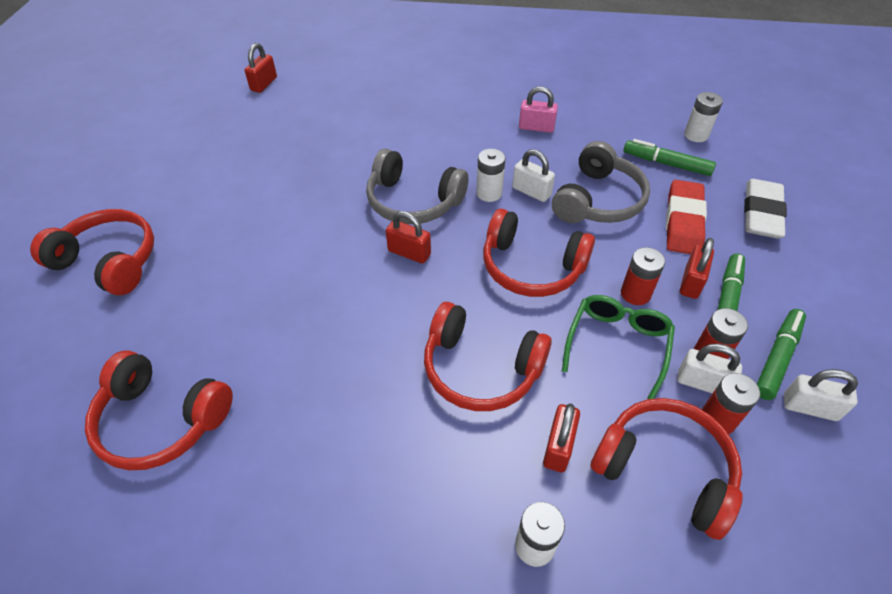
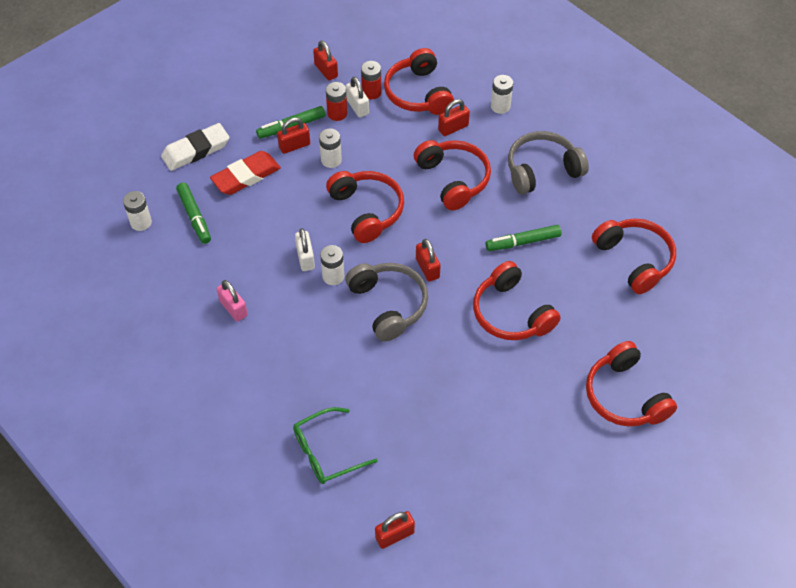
camera: 140 degrees left, 5 degrees up
grey headphones [552,141,650,223] -> grey headphones moved to [508,131,589,195]
green glasses [562,295,675,399] -> green glasses moved to [293,407,378,484]
red battery [621,247,665,305] -> white battery [319,129,342,168]
green marker [757,309,806,400] -> green marker moved to [486,225,561,251]
white padlock [784,369,858,421] -> red padlock [313,41,338,81]
none -> red headphones [473,261,561,340]

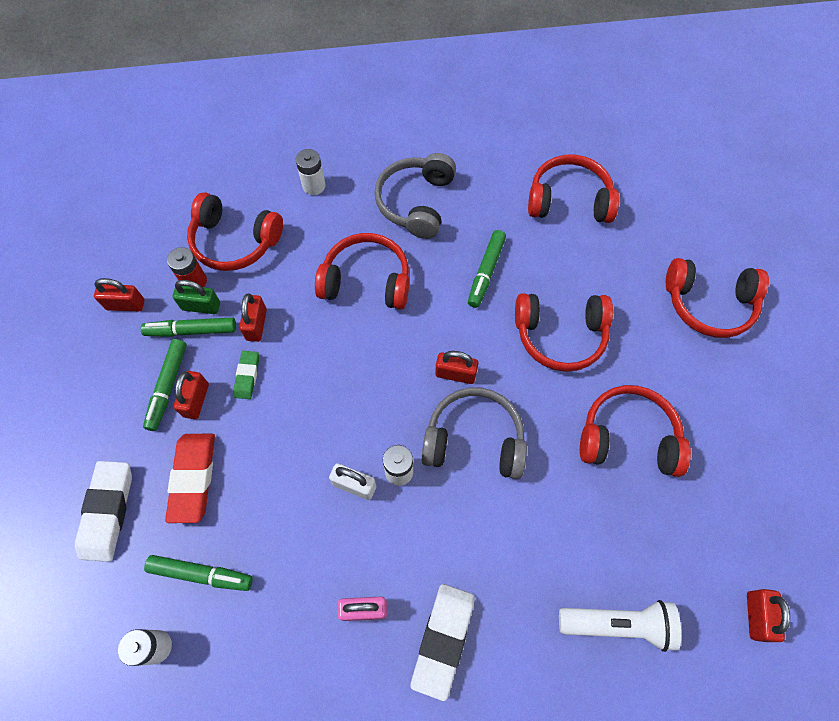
camera: 55 degrees left, 10 degrees up
green glasses [293,407,378,484] -> white flashlight [559,600,681,652]
white battery [319,129,342,168] -> green eraser [233,351,259,399]
red battery [326,82,347,121] -> green marker [141,317,236,337]
red headphones [326,171,404,243] -> red headphones moved to [580,385,691,477]
white padlock [346,77,369,117] -> green padlock [173,280,220,314]
red padlock [438,99,470,136] -> red padlock moved to [239,293,267,342]
none -> white eraser [411,584,475,701]

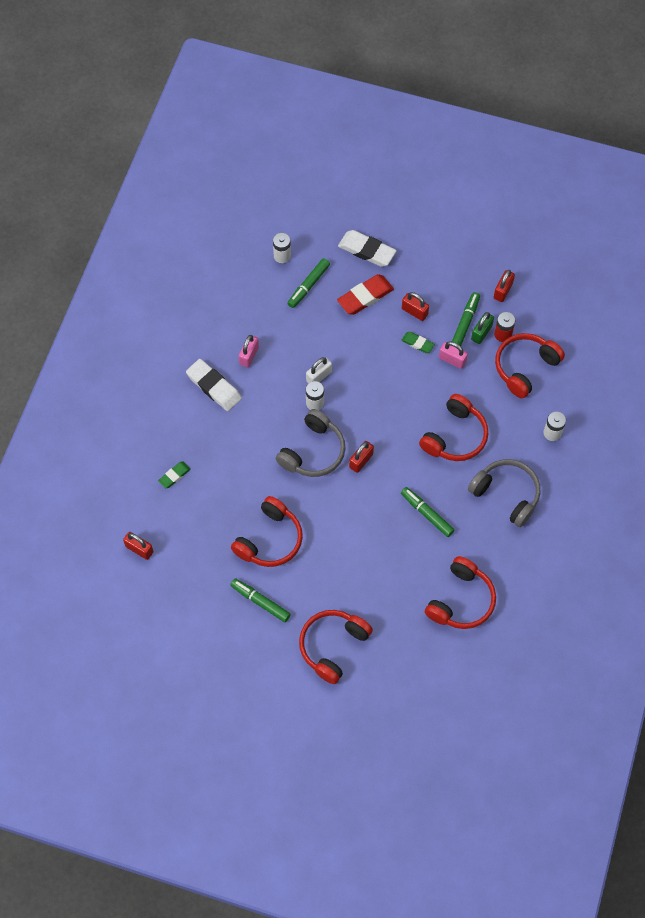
camera: 115 degrees right, 0 degrees up
green marker [143,339,187,431] -> green marker moved to [230,578,291,622]
red eraser [165,434,215,523] -> red eraser turned 60 degrees counterclockwise [337,274,394,315]
red padlock [239,293,267,342] -> pink padlock [439,341,468,369]
red headphones [515,293,613,372] -> none
white flashlight [559,600,681,652] -> green eraser [158,462,191,488]

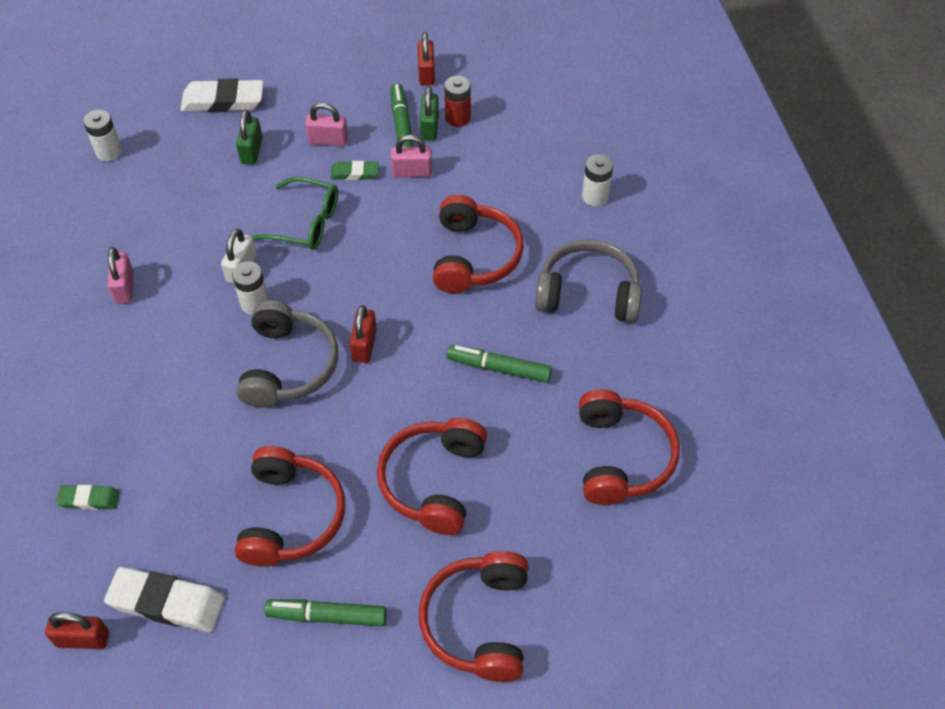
camera: 30 degrees left, 10 degrees down
green eraser [158,462,191,488] -> green eraser turned 75 degrees clockwise [56,485,120,510]
white eraser [186,359,242,411] -> white eraser moved to [104,567,225,632]
green marker [287,258,330,308] -> none
red eraser [337,274,394,315] -> green padlock [236,110,263,165]
red padlock [402,292,429,321] -> pink padlock [305,103,348,146]
red headphones [495,333,565,398] -> red headphones moved to [377,418,487,535]
none -> green glasses [252,177,338,250]

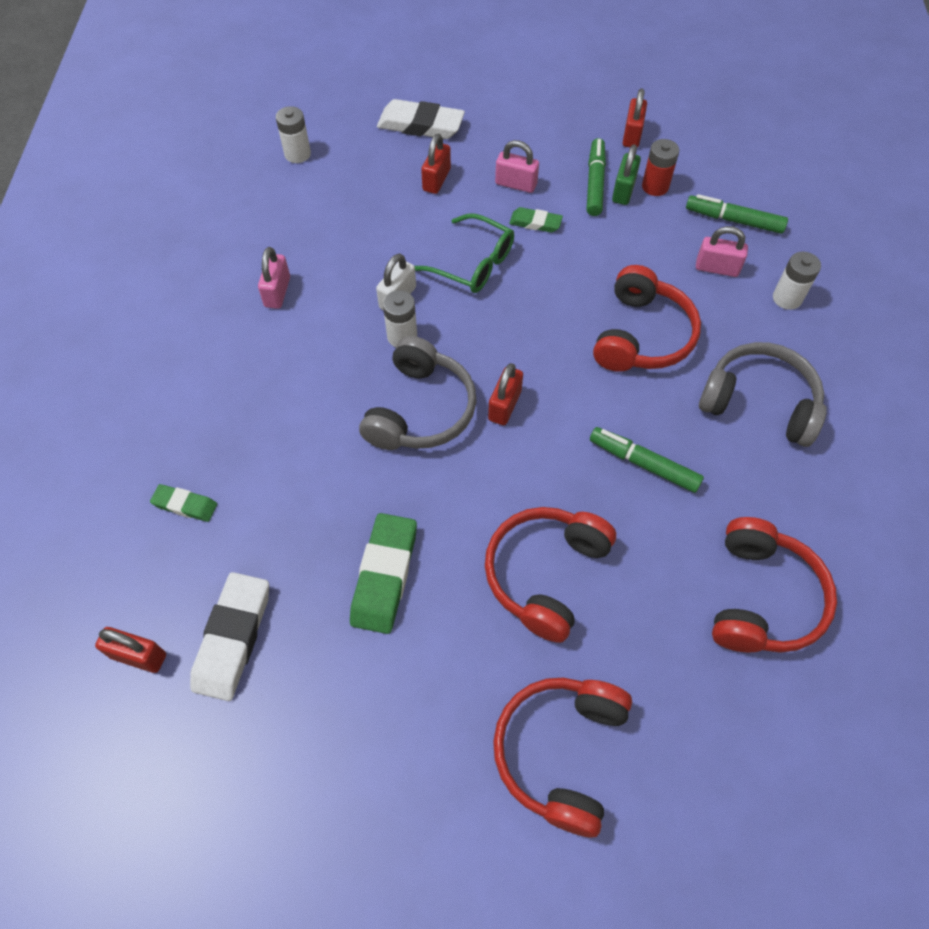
camera: 15 degrees right, 5 degrees up
white eraser [104,567,225,632] -> white eraser turned 75 degrees clockwise [190,572,269,701]
red headphones [235,446,345,567] -> green eraser [350,513,417,634]
green padlock [236,110,263,165] -> red padlock [421,134,451,194]
green marker [264,599,387,626] -> green marker moved to [686,194,788,234]
pink padlock [391,135,432,177] -> pink padlock moved to [696,226,748,277]

